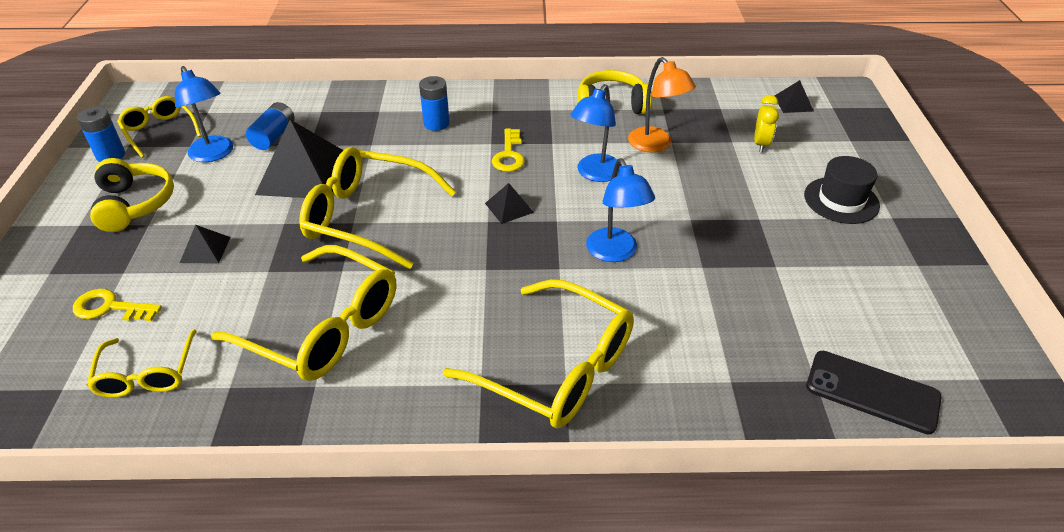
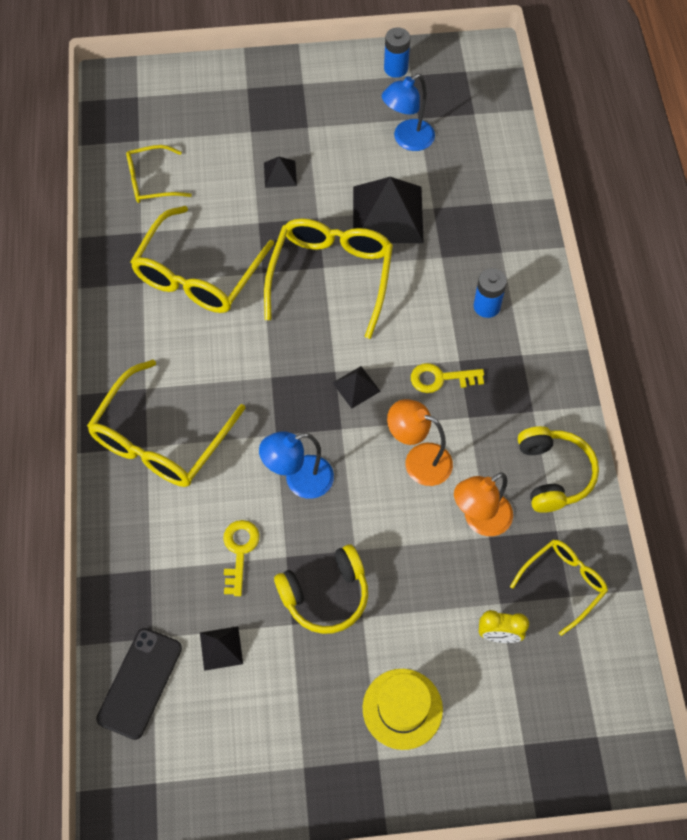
camera: 85 degrees right, 20 degrees up
yellow key [73,288,162,321] -> yellow key moved to [223,520,260,596]
yellow headphones [90,158,174,232] -> yellow headphones moved to [274,545,368,634]
yellow glasses [117,96,202,158] -> yellow glasses moved to [510,540,608,636]
blue battery [246,102,295,150] -> none
blue lamp [571,84,621,182] -> orange lamp [387,399,453,486]
black pyramid [775,80,814,113] -> black pyramid moved to [200,626,243,671]
black hat [804,156,880,224] -> yellow hat [363,669,443,750]

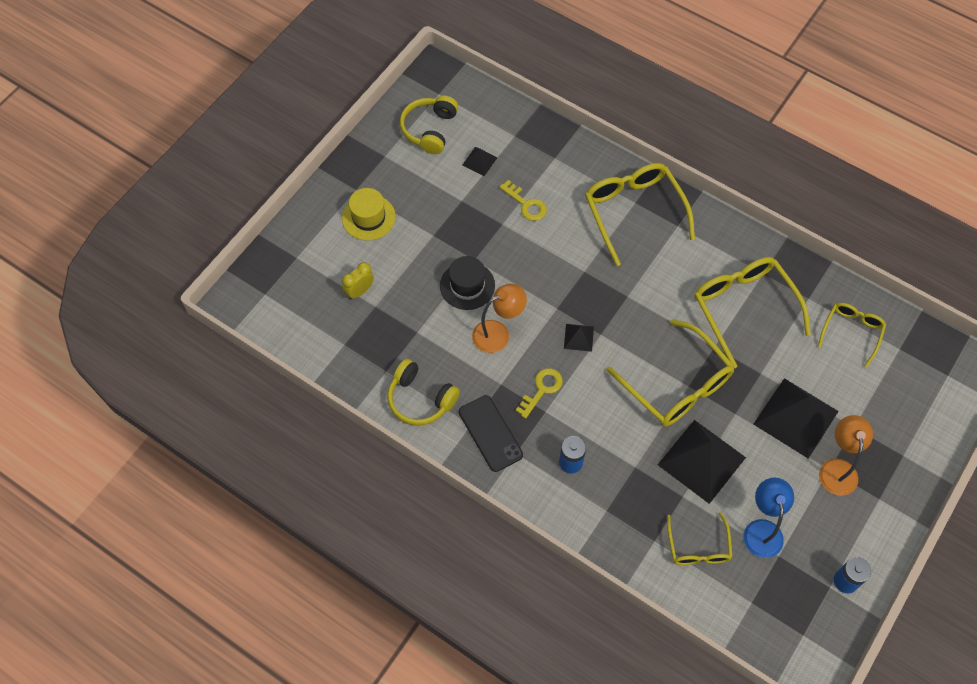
camera: 130 degrees right, 0 degrees up
black phone [96,628,182,740] -> black phone moved to [459,395,523,472]
blue lamp [259,431,334,499] -> none
black pyramid [264,157,297,188] -> black pyramid [754,378,839,458], size x2.14
yellow headphones [274,545,368,634] -> yellow headphones moved to [400,95,458,154]
orange lamp [454,472,513,536] -> orange lamp moved to [819,415,873,496]
yellow glasses [510,540,608,636] -> yellow glasses moved to [667,512,732,565]
none -> black hat [440,256,495,310]

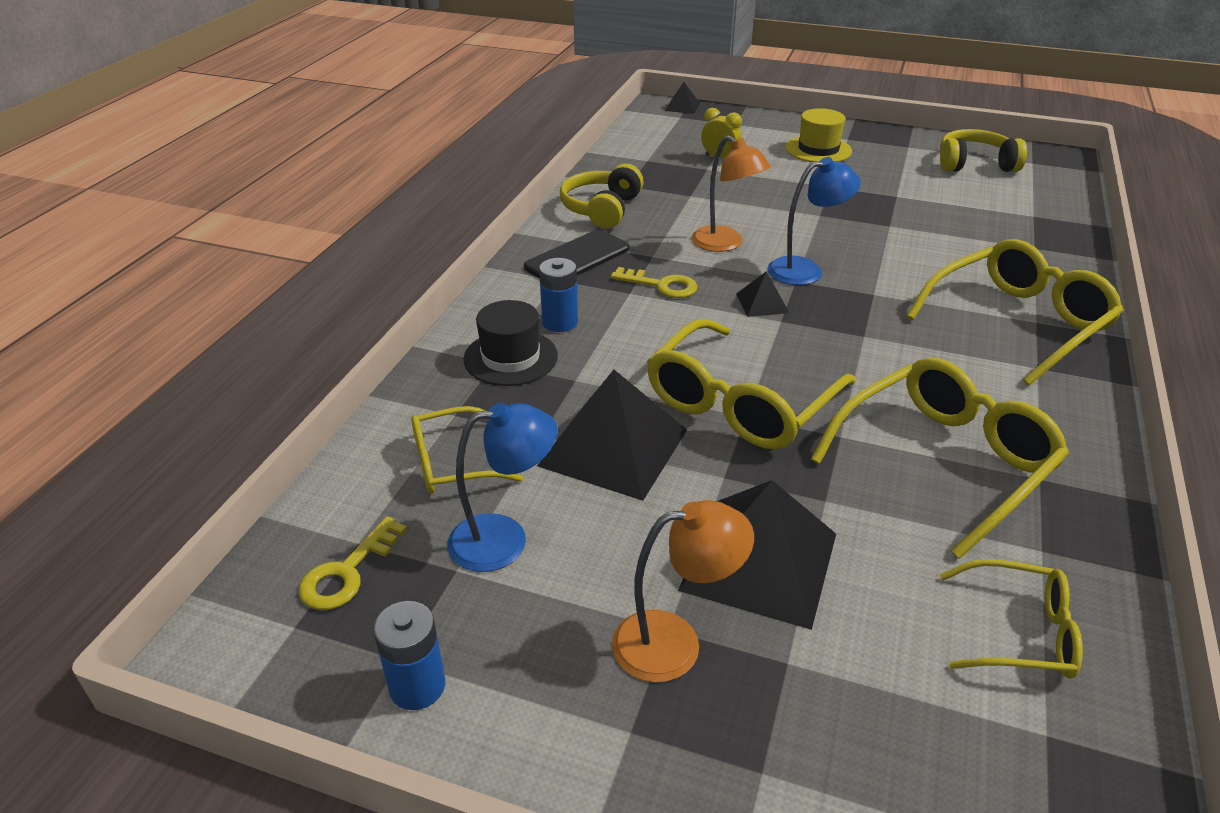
camera: 75 degrees right, 25 degrees down
black hat [440,256,495,310] -> black hat moved to [463,300,558,386]
black pyramid [462,147,497,176] -> black pyramid moved to [665,82,700,114]
yellow key [500,180,547,221] -> yellow key moved to [299,516,407,610]
none -> blue lamp [767,157,861,285]

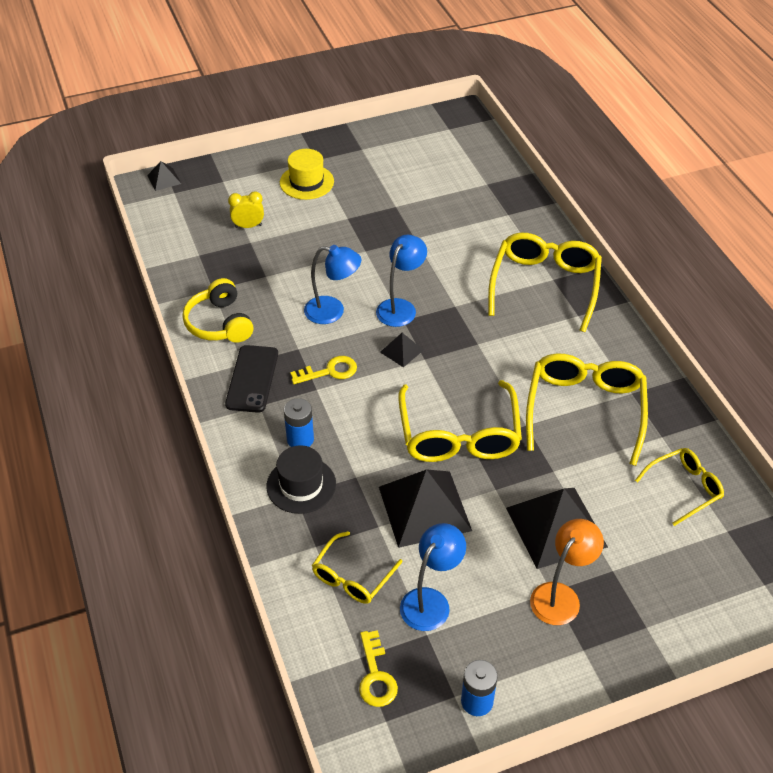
camera: 40 degrees left, 10 degrees up
orange lamp [691,135,771,252] -> blue lamp [304,245,362,324]
yellow headphones [940,129,1027,172] -> none

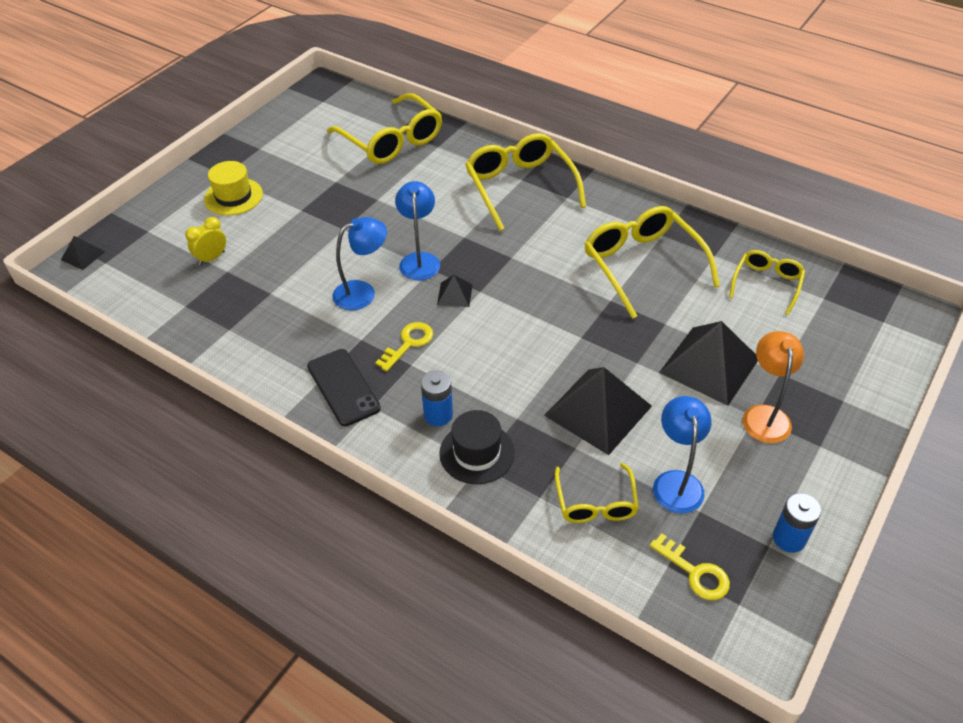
camera: 35 degrees left, 0 degrees up
yellow headphones [183,278,254,343] -> none
yellow glasses [398,380,522,462] -> yellow glasses moved to [327,93,442,164]

